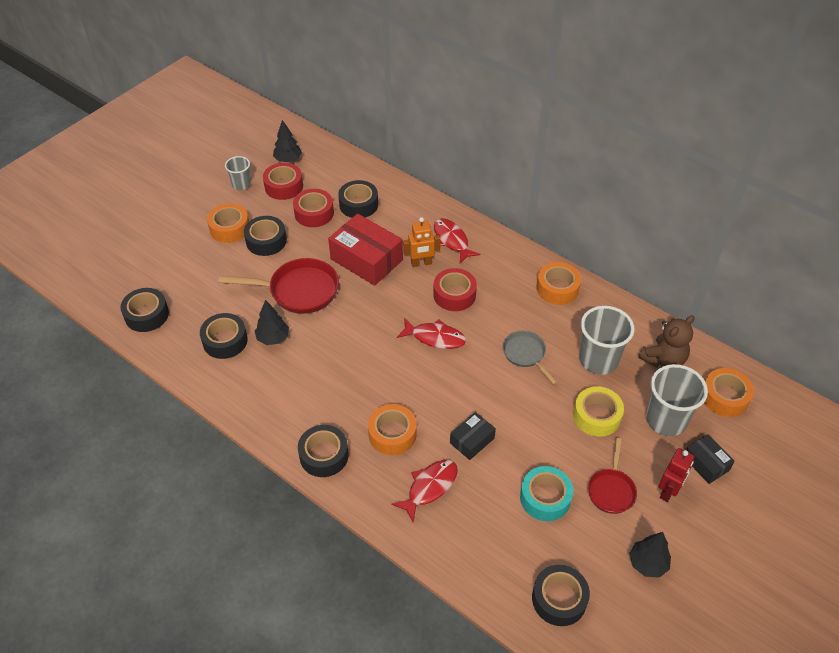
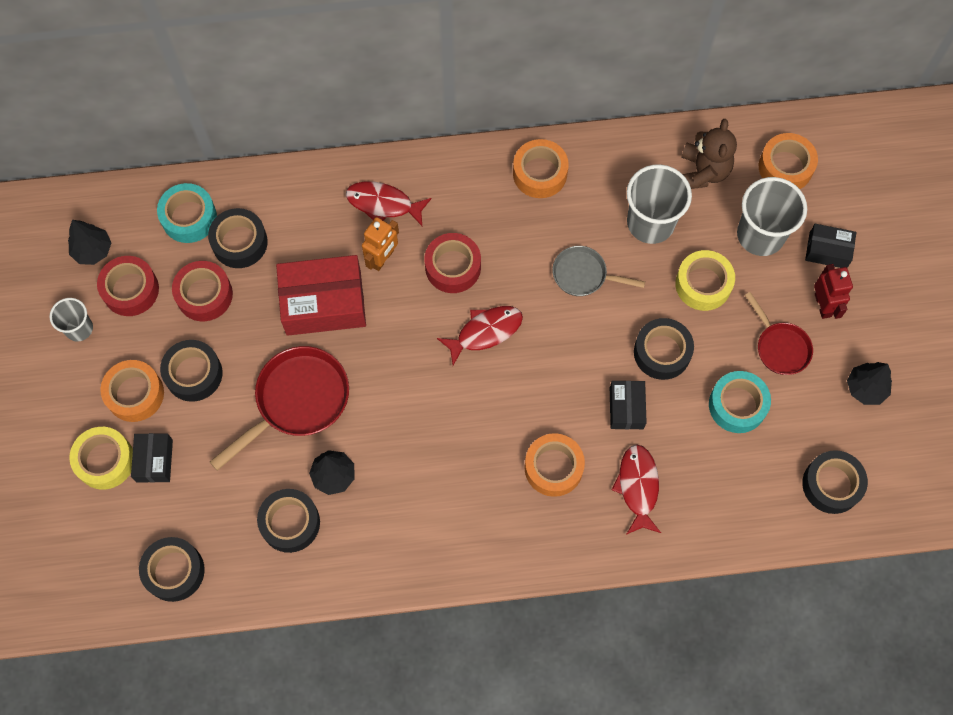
camera: 45 degrees left, 20 degrees up
black tape [298,425,349,477] -> black tape moved to [634,318,694,380]
none -> yellow tape [69,427,133,490]
none -> black box [131,433,173,483]
none -> turquoise tape [157,183,217,243]

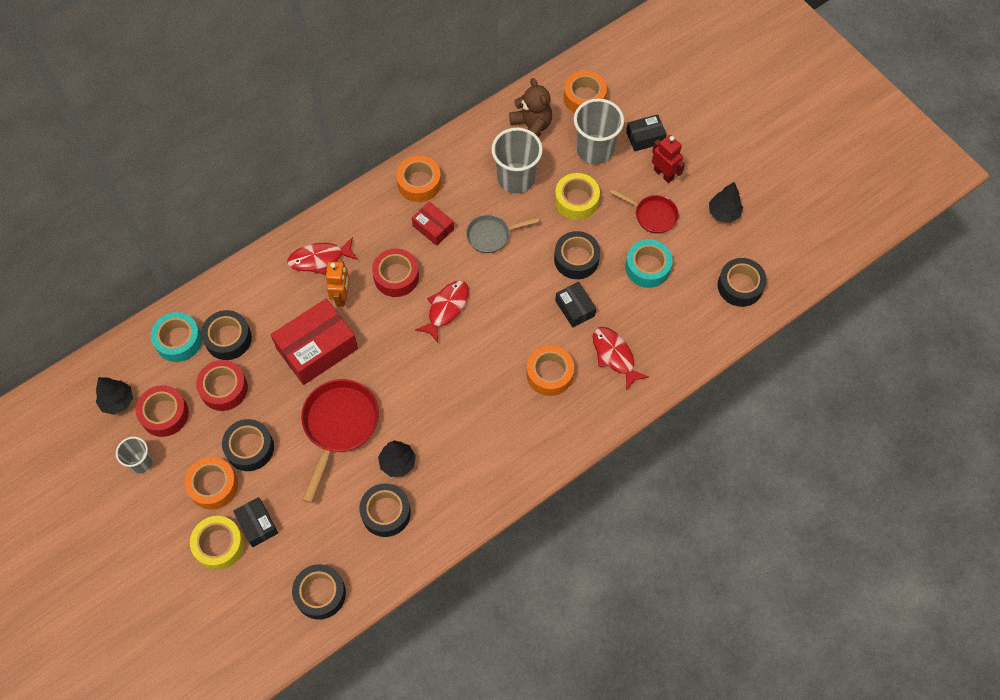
camera: 30 degrees left, 5 degrees down
none -> red box [412,201,454,246]

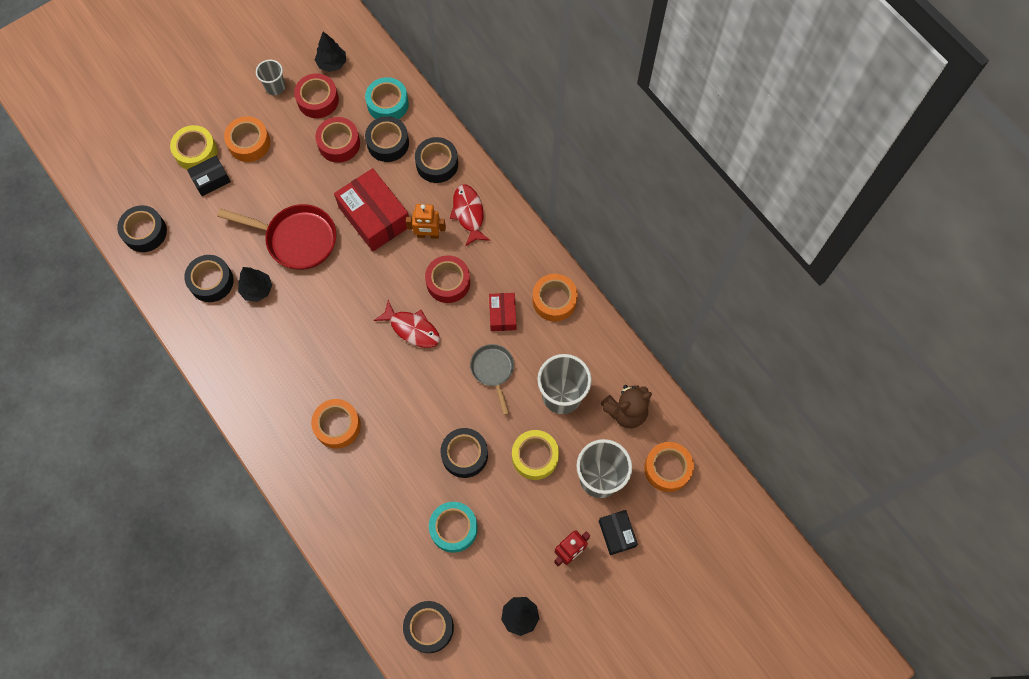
camera: 90 degrees right, 5 degrees up
black tape [222,419,274,471] -> black tape moved to [415,137,458,183]
red box [412,201,454,246] -> red box turned 45 degrees counterclockwise [489,293,516,331]
black box [555,282,596,327] -> none
red fish [593,327,649,391] -> none
red pan [609,189,679,234] -> none

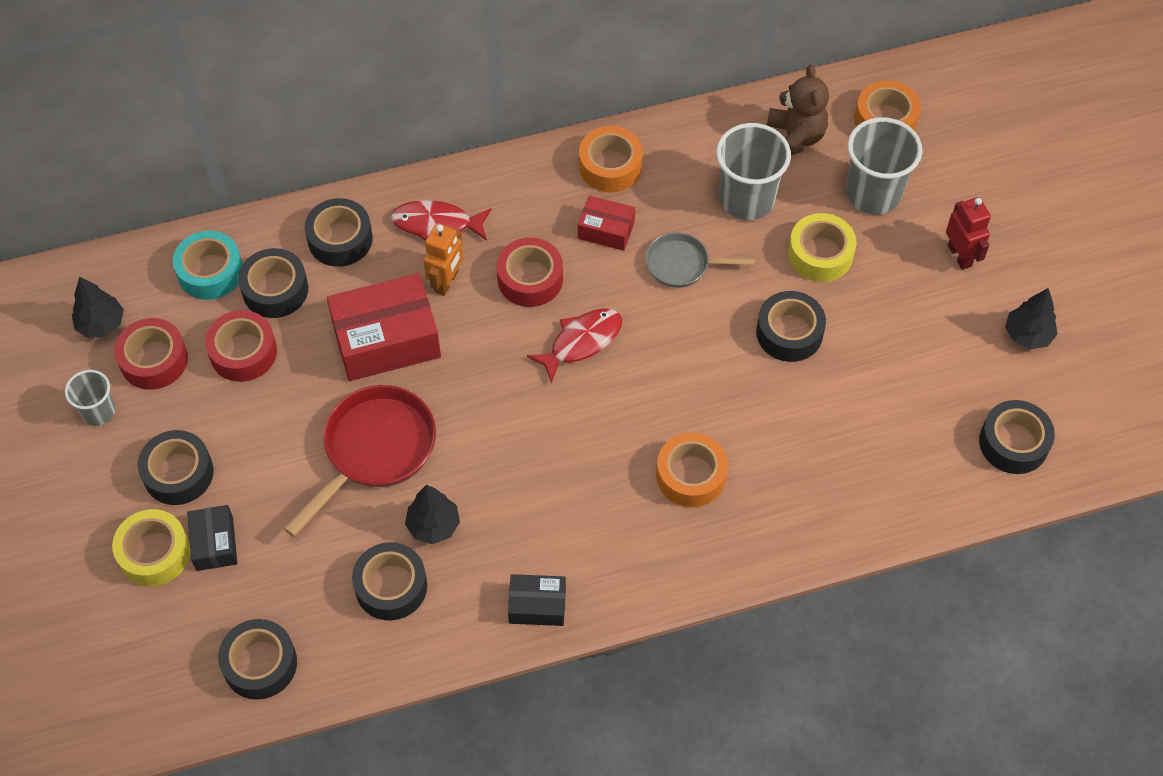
camera: 70 degrees left, 10 degrees down
orange tape [224,116,270,162] -> black tape [138,430,214,505]
turquoise tape [429,502,478,553] -> none
black box [599,510,638,555] -> black box moved to [508,574,566,626]

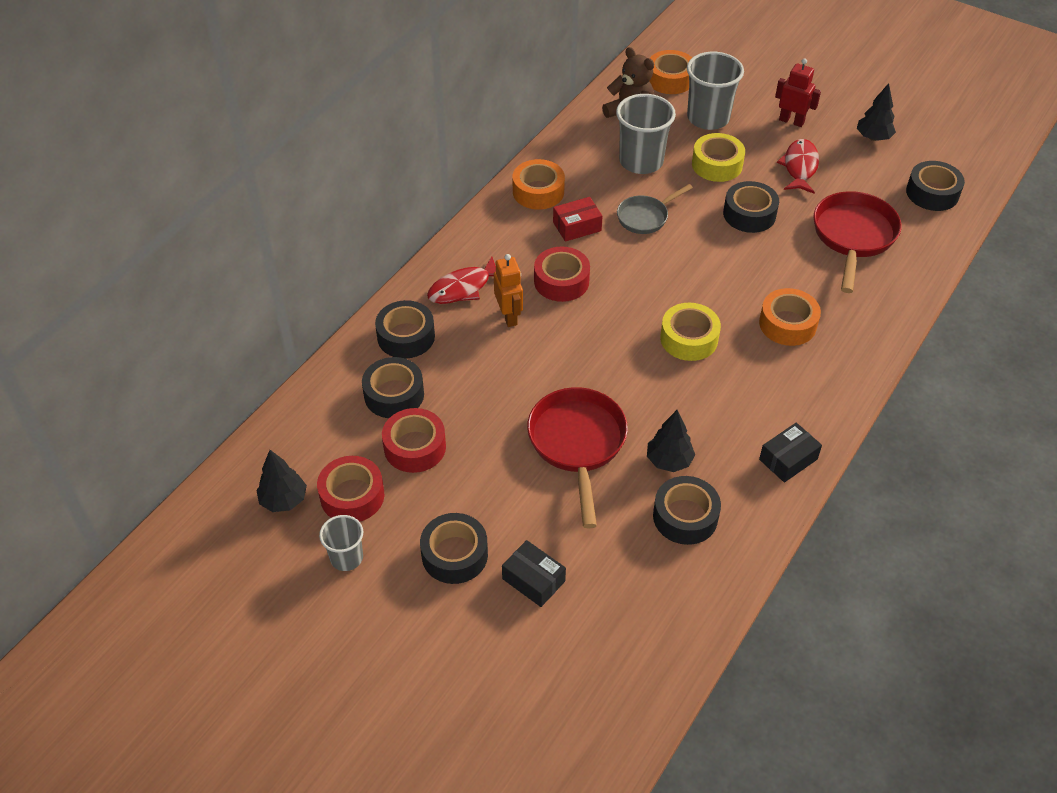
camera: 40 degrees left, 10 degrees down
yellow tape [112,509,190,586] -> yellow tape moved to [660,303,721,361]
turquoise tape [173,231,243,300] -> none
black tape [218,619,297,700] -> none
red box [327,273,441,381] -> none
red fish [527,308,622,384] -> red fish moved to [777,139,819,194]
none -> red pan [814,191,902,293]

